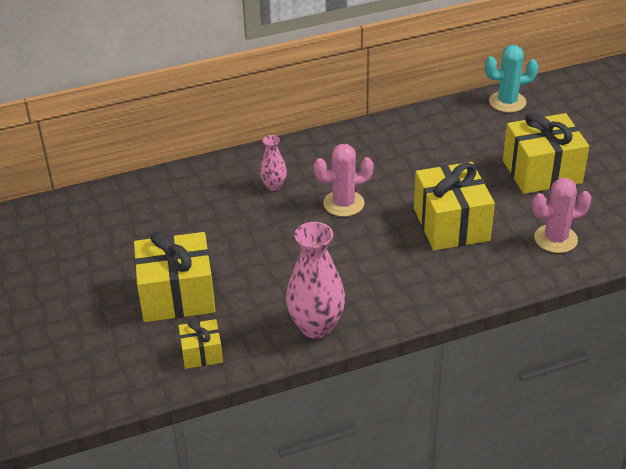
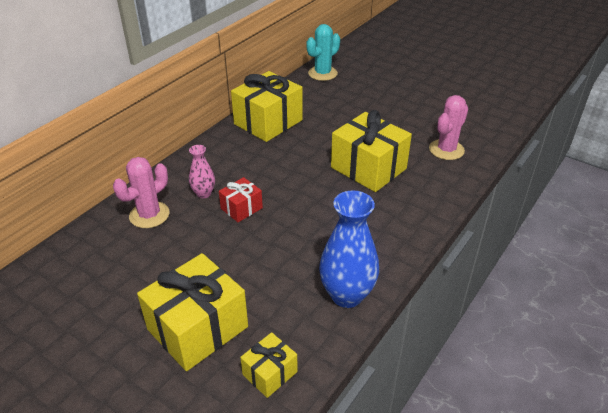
camera: 35 degrees left, 0 degrees up
pink vase [286,222,345,339] -> blue vase [319,190,379,308]
pink cactus [313,144,374,217] -> pink cactus moved to [113,157,170,228]
yellow gift [503,112,589,194] -> yellow gift moved to [231,71,303,142]
none -> red gift [219,177,263,222]

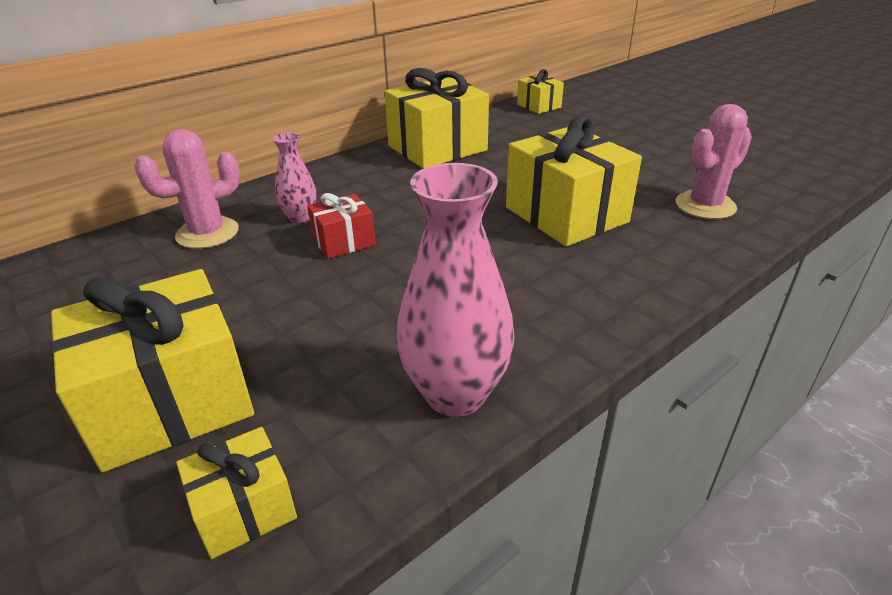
camera: 15 degrees right, 5 degrees down
turquoise cactus [306,24,340,81] -> yellow gift [517,69,564,114]
blue vase [319,190,379,308] -> pink vase [396,163,514,417]

